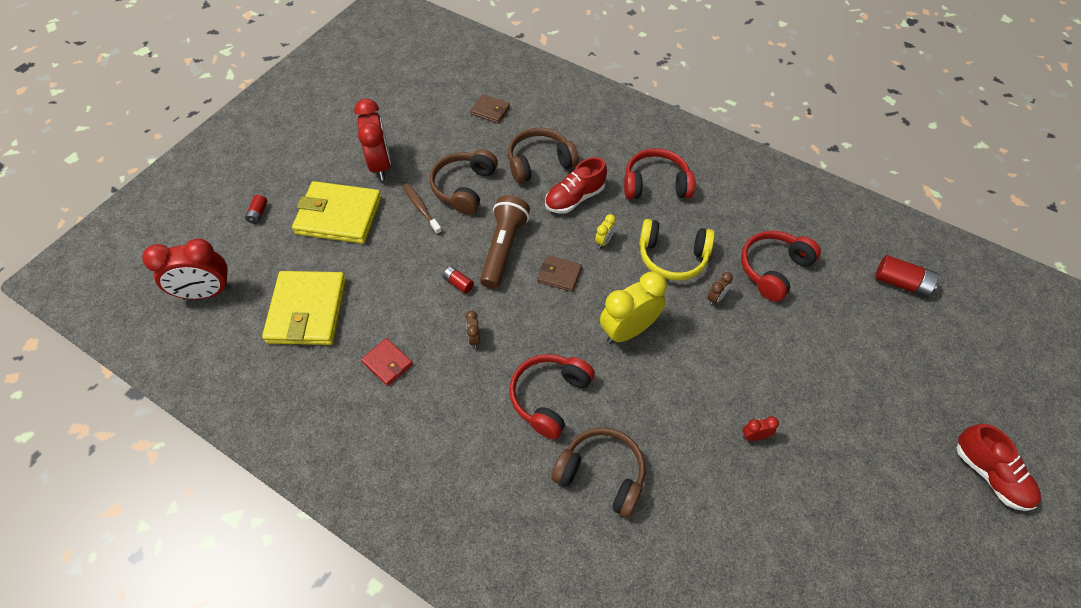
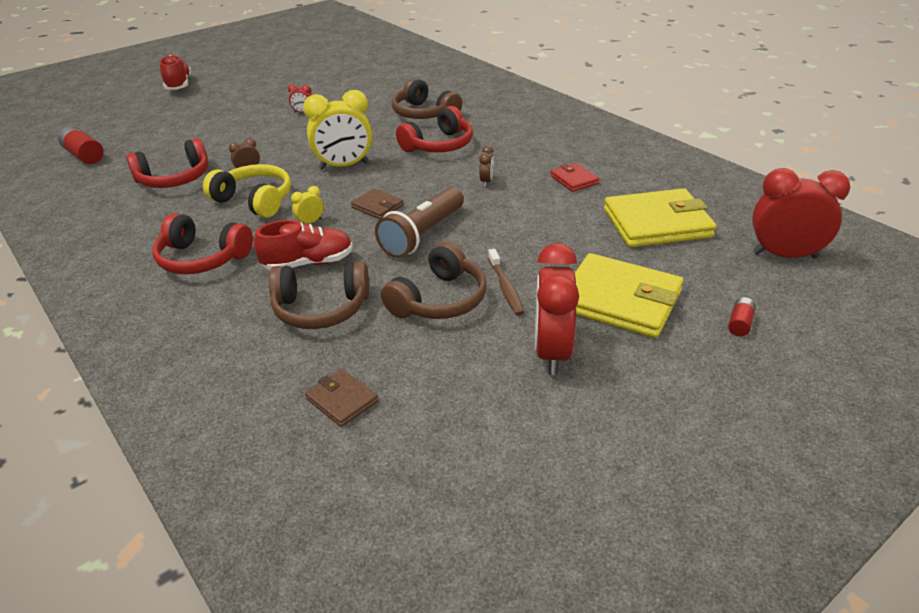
camera: 160 degrees left, 20 degrees down
yellow wallet [262,271,346,345] -> yellow wallet turned 60 degrees clockwise [604,188,717,247]
red battery [443,266,474,294] -> none

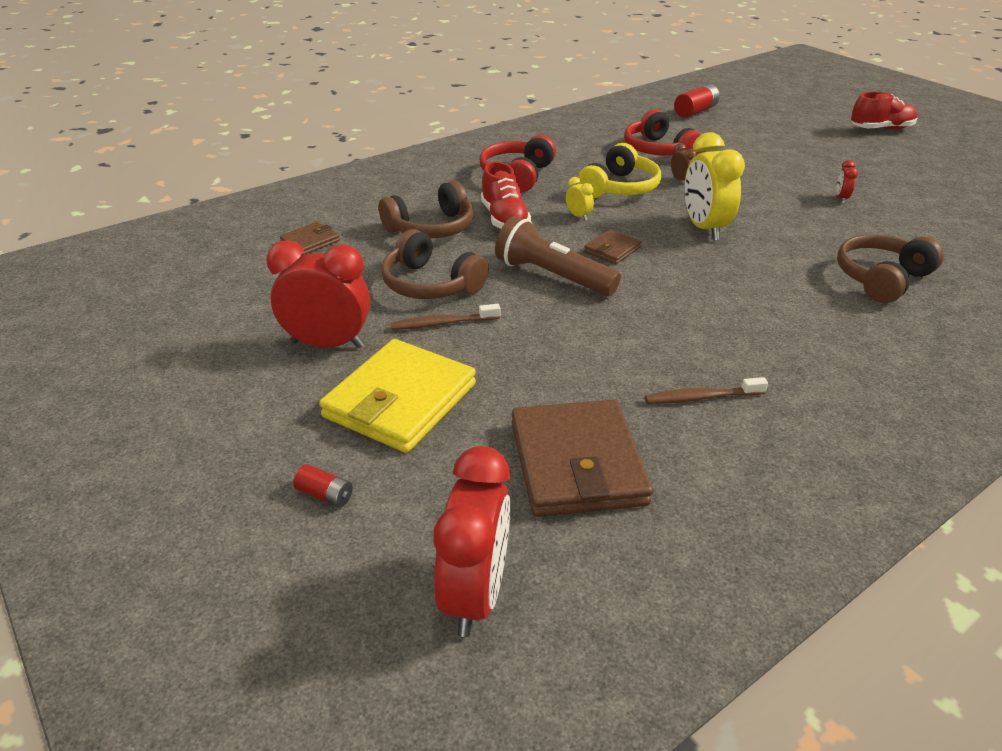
camera: 90 degrees right, 0 degrees up
brown headphones [269,262,369,329] -> brown headphones turned 120 degrees counterclockwise [379,181,474,238]
red headphones [396,106,473,152] -> none
brown clock [479,146,494,187] -> none
red wallet [551,163,600,192] -> brown toothbrush [645,377,768,404]
yellow wallet [604,188,717,247] -> brown wallet [512,399,653,517]

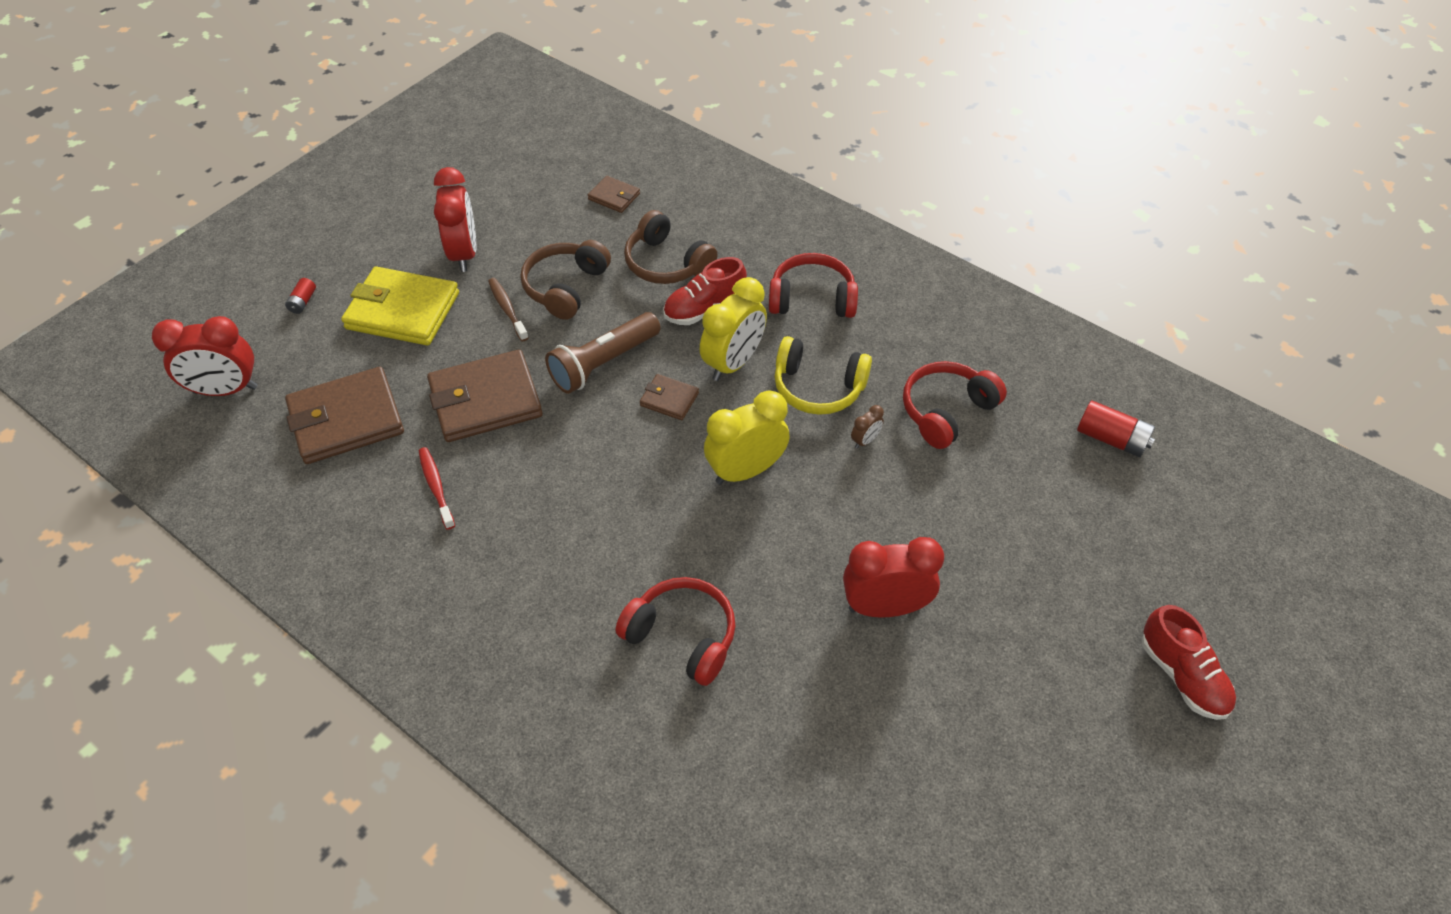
camera: 75 degrees right, 15 degrees up
brown flashlight [495,216,621,296] -> brown flashlight turned 150 degrees counterclockwise [545,312,661,394]
yellow clock [566,177,594,221] -> yellow clock [700,277,767,381], size x2.29
brown toothbrush [645,377,768,404] -> red toothbrush [419,447,455,530]
red clock [836,160,858,203] -> red clock [843,537,944,618], size x2.29
brown headphones [837,234,944,303] -> red headphones [616,577,736,686]
none -> brown wallet [427,349,543,442]

